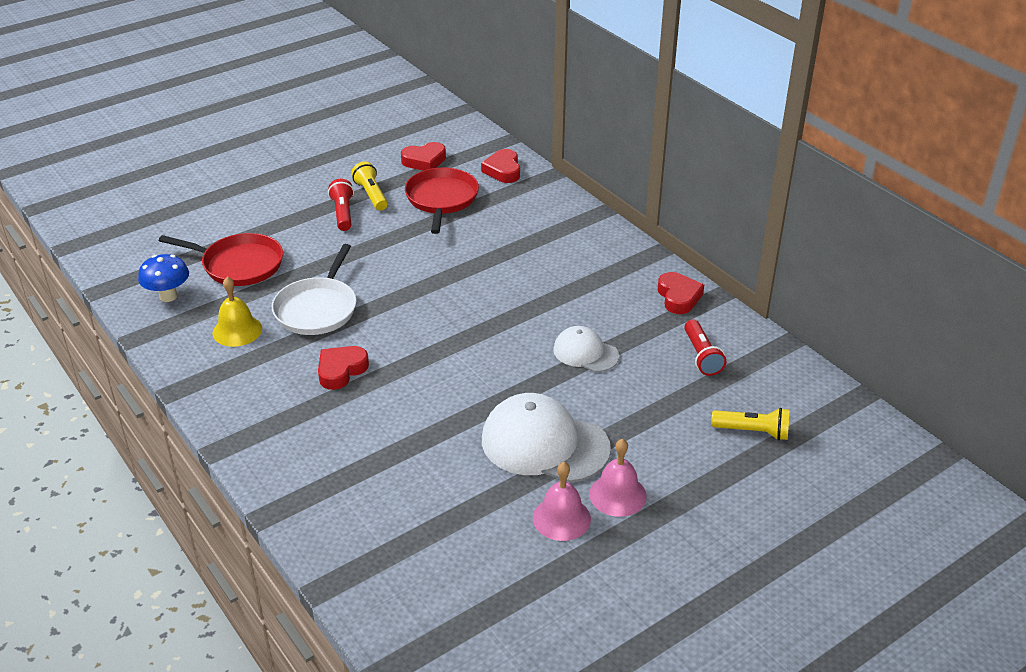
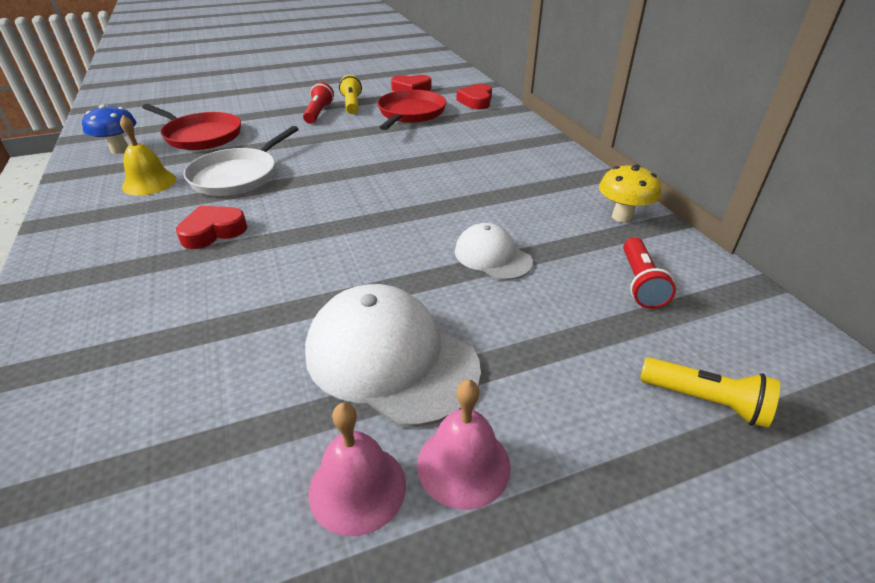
camera: 15 degrees right, 0 degrees up
red heart [658,272,704,314] -> yellow mushroom [599,164,661,223]

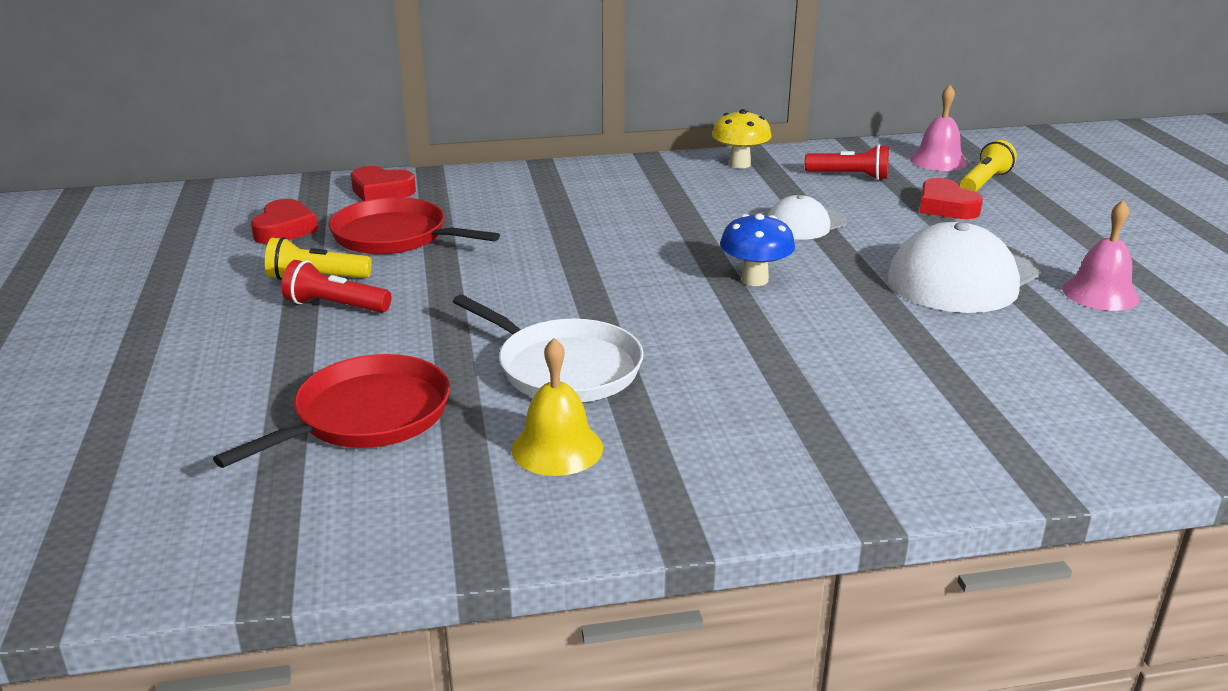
camera: 80 degrees left, 10 degrees down
blue mushroom [82,105,136,154] -> blue mushroom moved to [720,213,795,286]
red heart [176,206,247,249] -> red heart moved to [920,178,983,219]
pink bell [417,379,511,510] -> pink bell moved to [910,85,968,171]

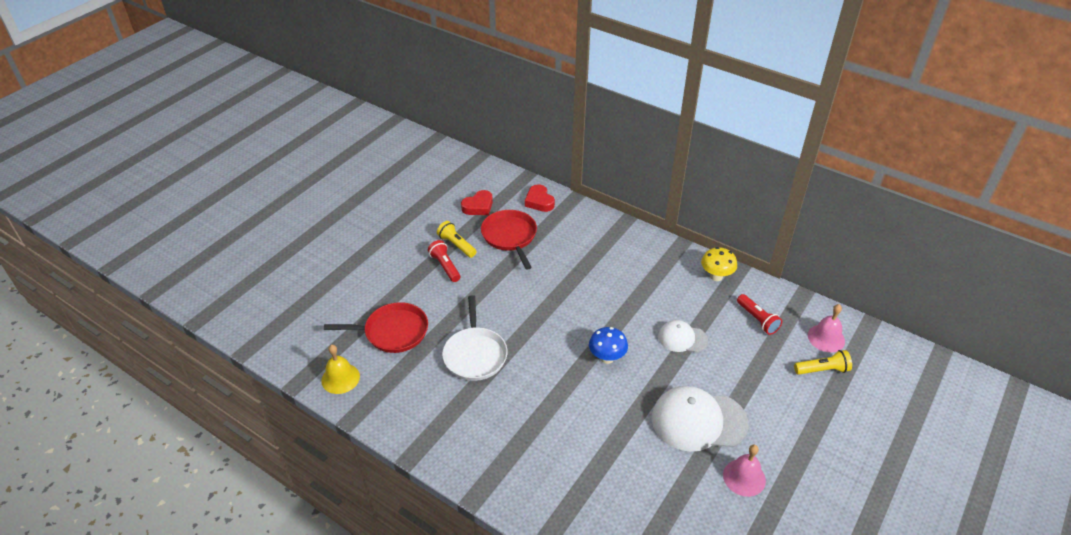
camera: 45 degrees right, 15 degrees up
yellow bell [511,338,603,476] -> yellow bell moved to [321,345,360,394]
red heart [920,178,983,219] -> none

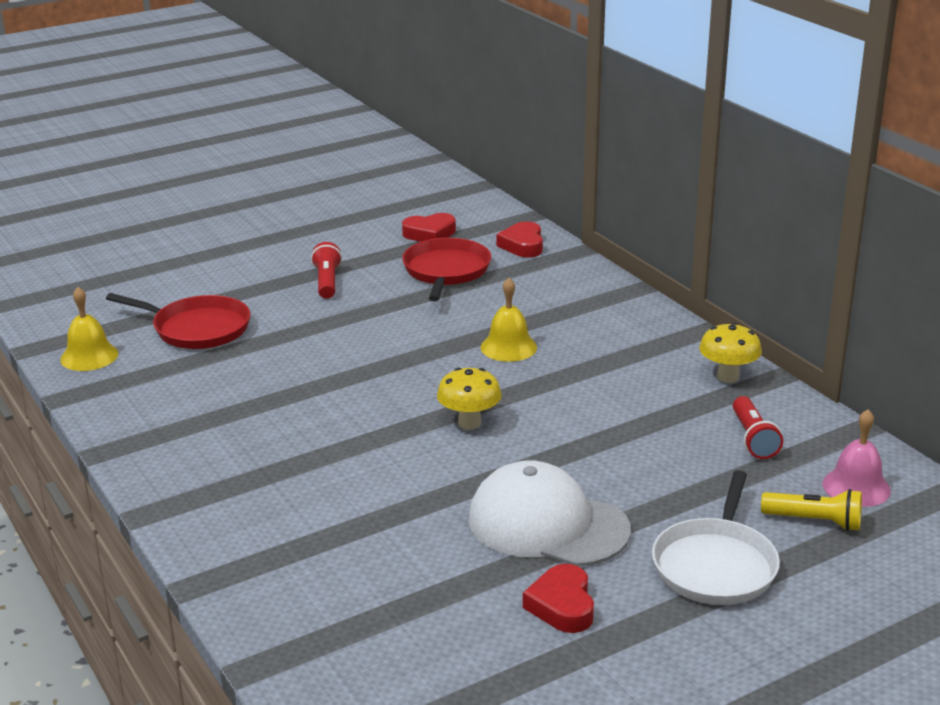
camera: 25 degrees right, 15 degrees down
yellow flashlight [437,221,477,258] -> none
white pan [442,295,508,381] -> white pan moved to [652,470,780,605]
blue mushroom [589,327,628,364] -> yellow mushroom [437,368,502,430]
white cap [658,320,708,353] -> none
pink bell [723,444,766,497] -> red heart [523,564,594,633]
none -> yellow bell [481,278,537,362]

